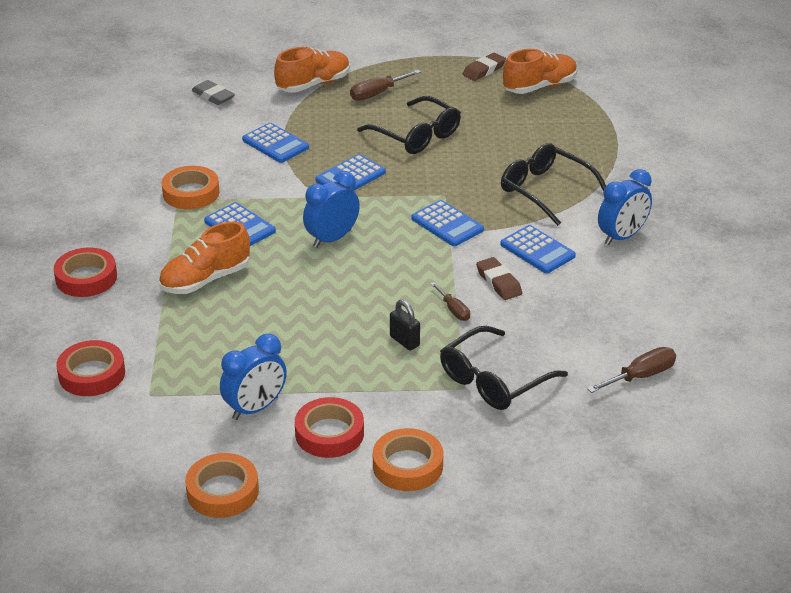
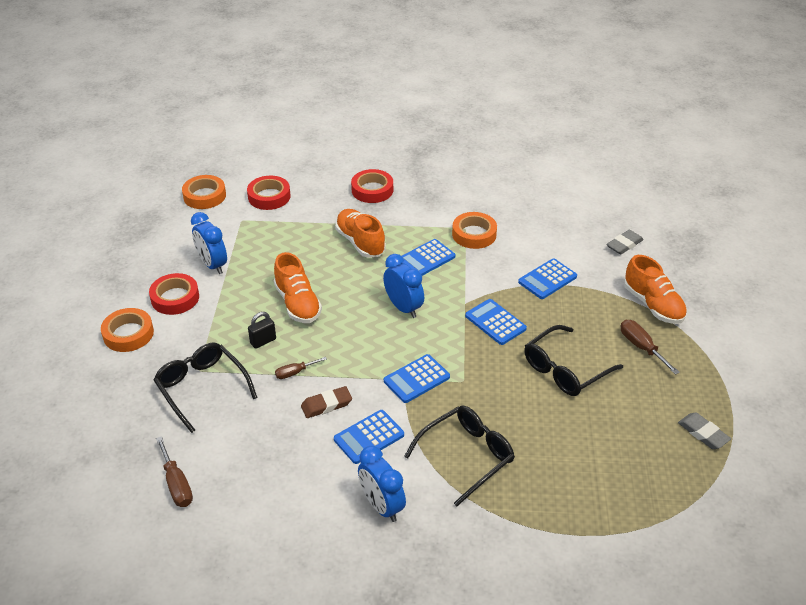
camera: 95 degrees right, 5 degrees up
orange tape [185,453,259,518] -> orange tape moved to [182,175,226,209]
brown eraser [462,53,506,81] -> grey eraser [678,412,731,449]
orange shoe [503,49,577,94] -> orange shoe moved to [274,252,322,323]

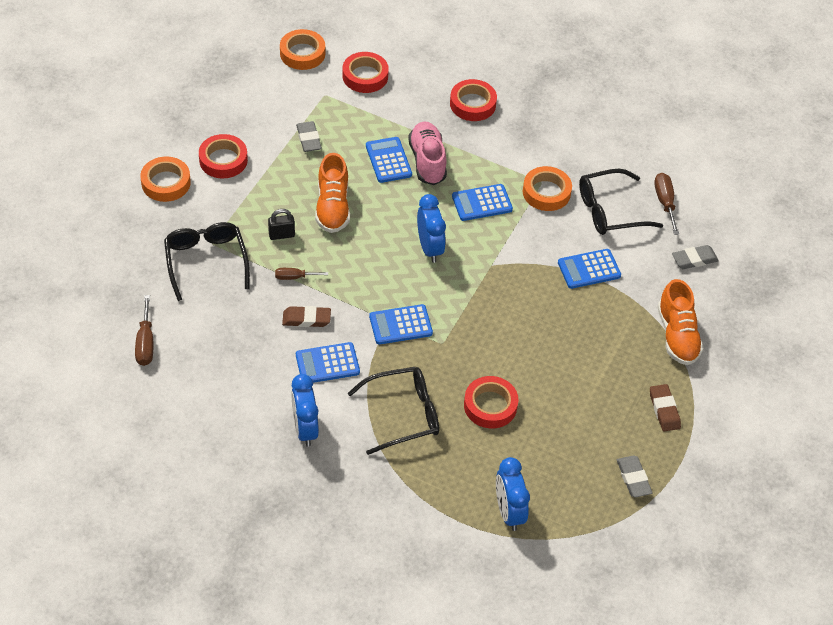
camera: 20 degrees right, 10 degrees up
blue clock [191,212,227,274] -> blue clock moved to [496,457,530,531]
orange shoe [335,209,386,258] -> pink shoe [408,122,447,185]
blue calculator [465,299,527,345] -> blue calculator moved to [366,137,412,183]
black glasses [524,325,623,396] -> black glasses moved to [579,169,663,235]
brown screwdriver [621,320,680,375] -> brown screwdriver moved to [654,173,679,235]
none -> grey eraser [296,121,322,152]
none -> red tape [464,376,519,428]
none -> brown eraser [650,384,681,432]

